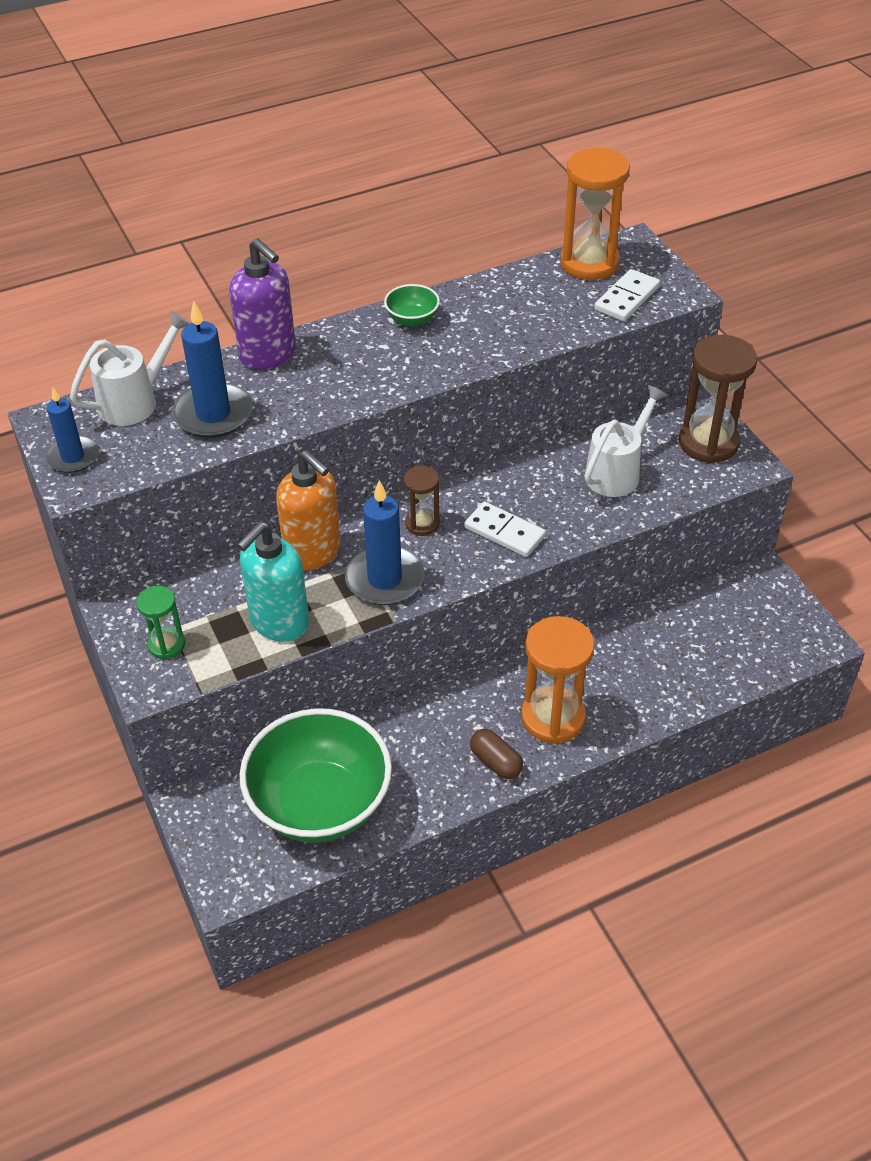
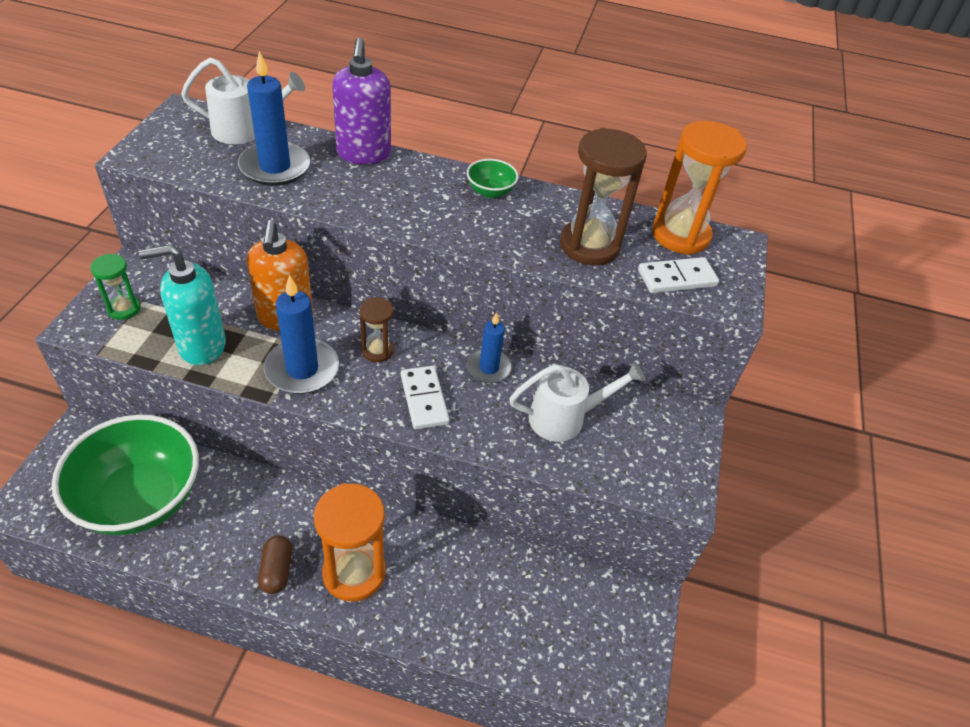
camera: 35 degrees right, 0 degrees up
blue candle [45,387,99,473] -> blue candle moved to [467,312,512,383]
brown hourglass [679,335,757,464] -> brown hourglass moved to [560,128,647,265]

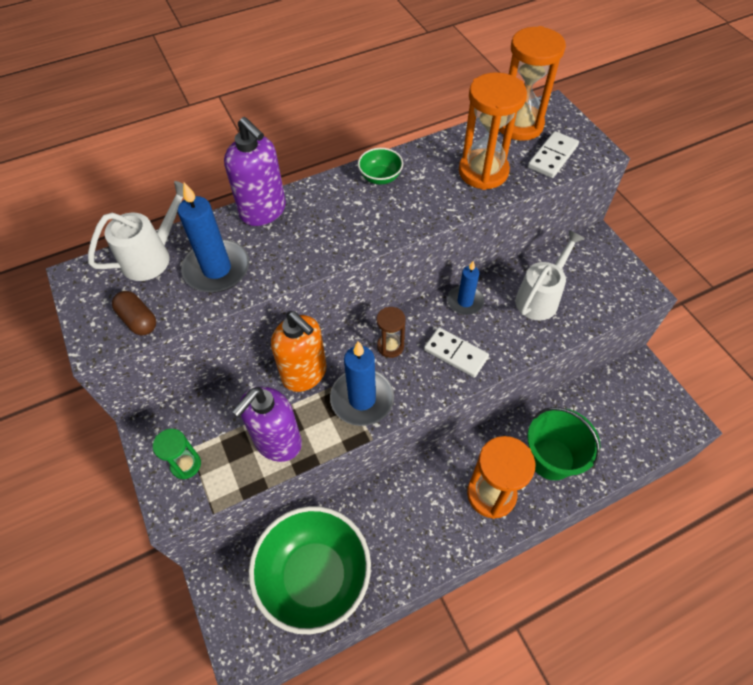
camera: 35 degrees left, 10 degrees up
turquoise soap dispenser [139,245,226,366] -> purple soap dispenser [232,386,302,462]
brown capsule [258,535,292,594] -> brown capsule moved to [112,291,156,335]
brown hourglass [560,128,647,265] -> orange hourglass [459,72,527,190]
none -> green bucket [528,407,601,480]

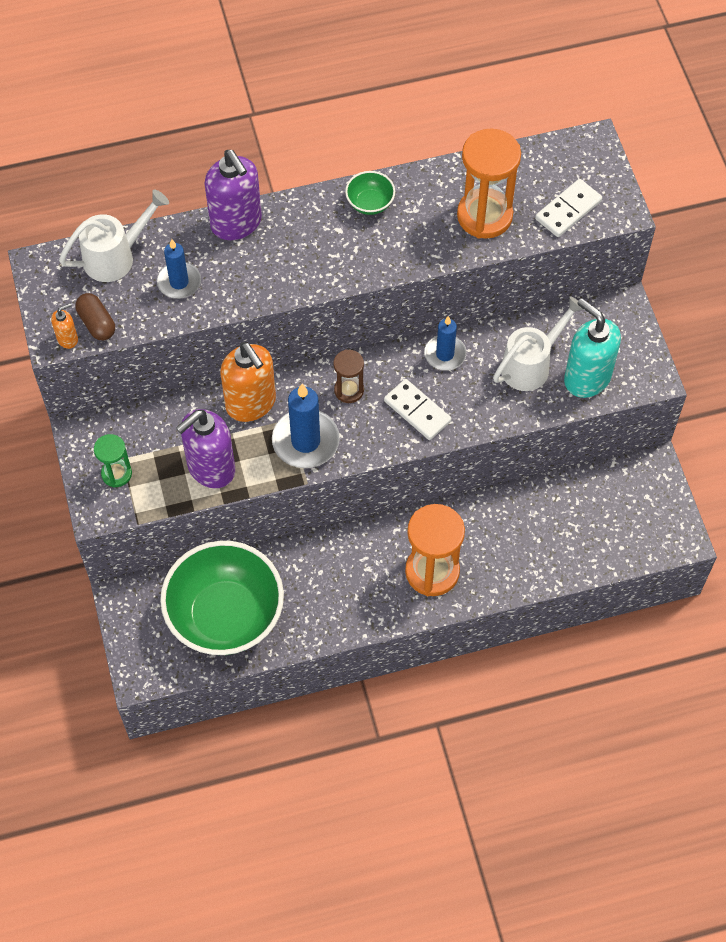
camera: 10 degrees right, 5 degrees up
blue candle [178,182,249,293] -> blue candle [157,239,201,299], size x0.64
orange hourglass [499,26,566,141] -> none
green bucket [528,407,601,480] -> none
none -> orange soap dispenser [51,303,78,349]
none -> turquoise soap dispenser [564,298,621,398]

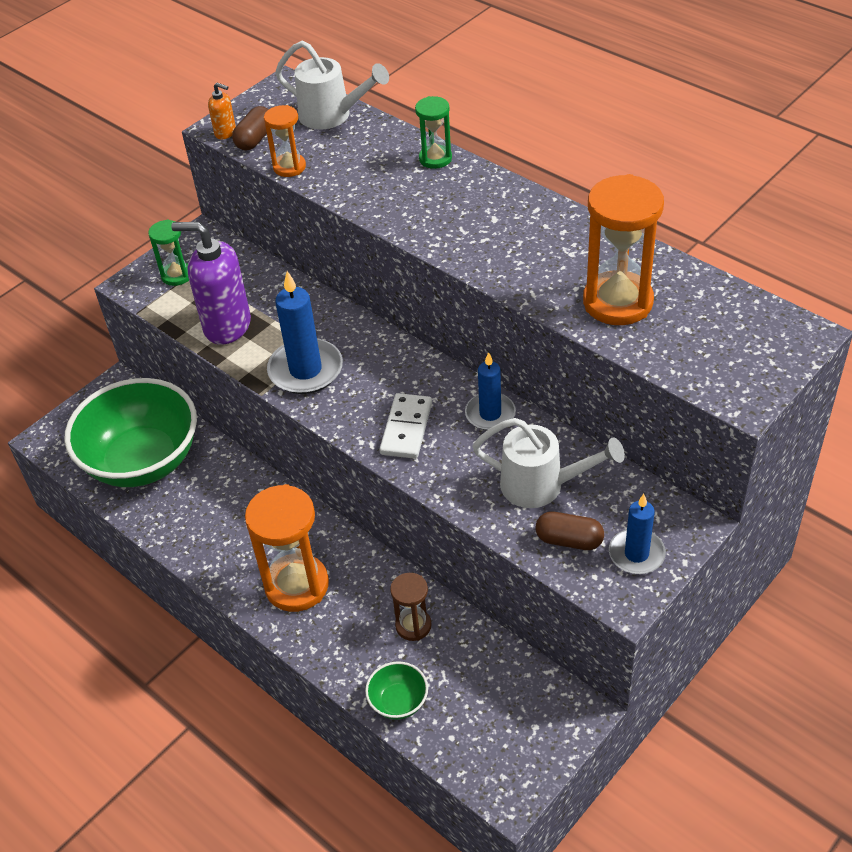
camera: 60 degrees right, 15 degrees down
blue candle [157,239,201,299] -> blue candle moved to [609,494,666,574]
purple soap dispenser [204,150,262,240] -> green hourglass [415,96,452,169]
orange soap dispenser [220,342,276,422] -> none
brown hourglass [333,349,364,403] -> brown hourglass moved to [390,573,432,641]
green bowl [345,171,395,215] -> green bowl moved to [365,661,428,720]
white domino [535,179,602,237] -> none
turquoise soap dispenser [564,298,621,398] -> brown capsule [536,511,604,550]
none -> orange hourglass [264,105,306,177]

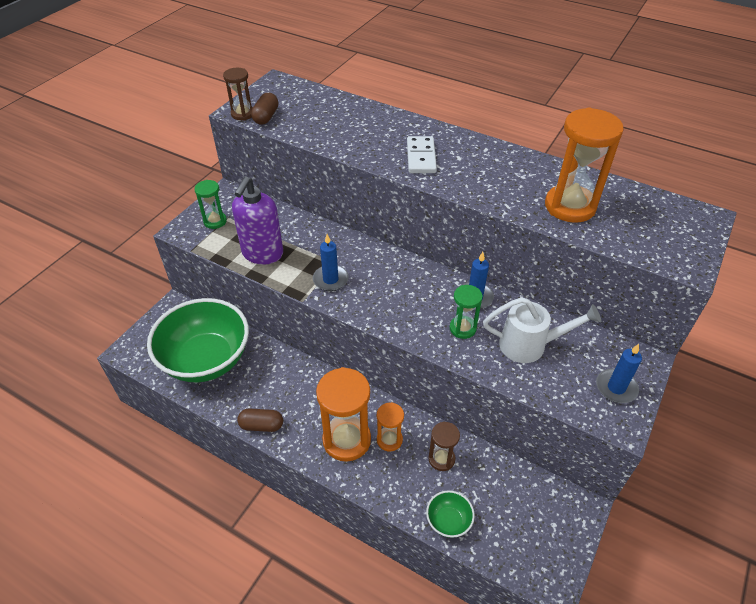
camera: 15 degrees left, 0 degrees up
purple soap dispenser [171,222,251,345] -> purple soap dispenser turned 75 degrees counterclockwise [232,176,283,265]
orange soap dispenser [208,83,236,139] -> brown hourglass [223,68,253,120]
orange hourglass [264,105,306,177] -> orange hourglass moved to [377,402,404,452]
blue candle [267,271,343,394] -> blue candle [313,234,349,291], size x0.64
white watering can [275,41,389,129] -> none
white domino [380,393,432,459] -> white domino moved to [407,136,437,173]
green hourglass [415,96,452,169] -> green hourglass moved to [450,285,483,339]
brown capsule [536,511,604,550] -> brown capsule moved to [237,409,283,432]

